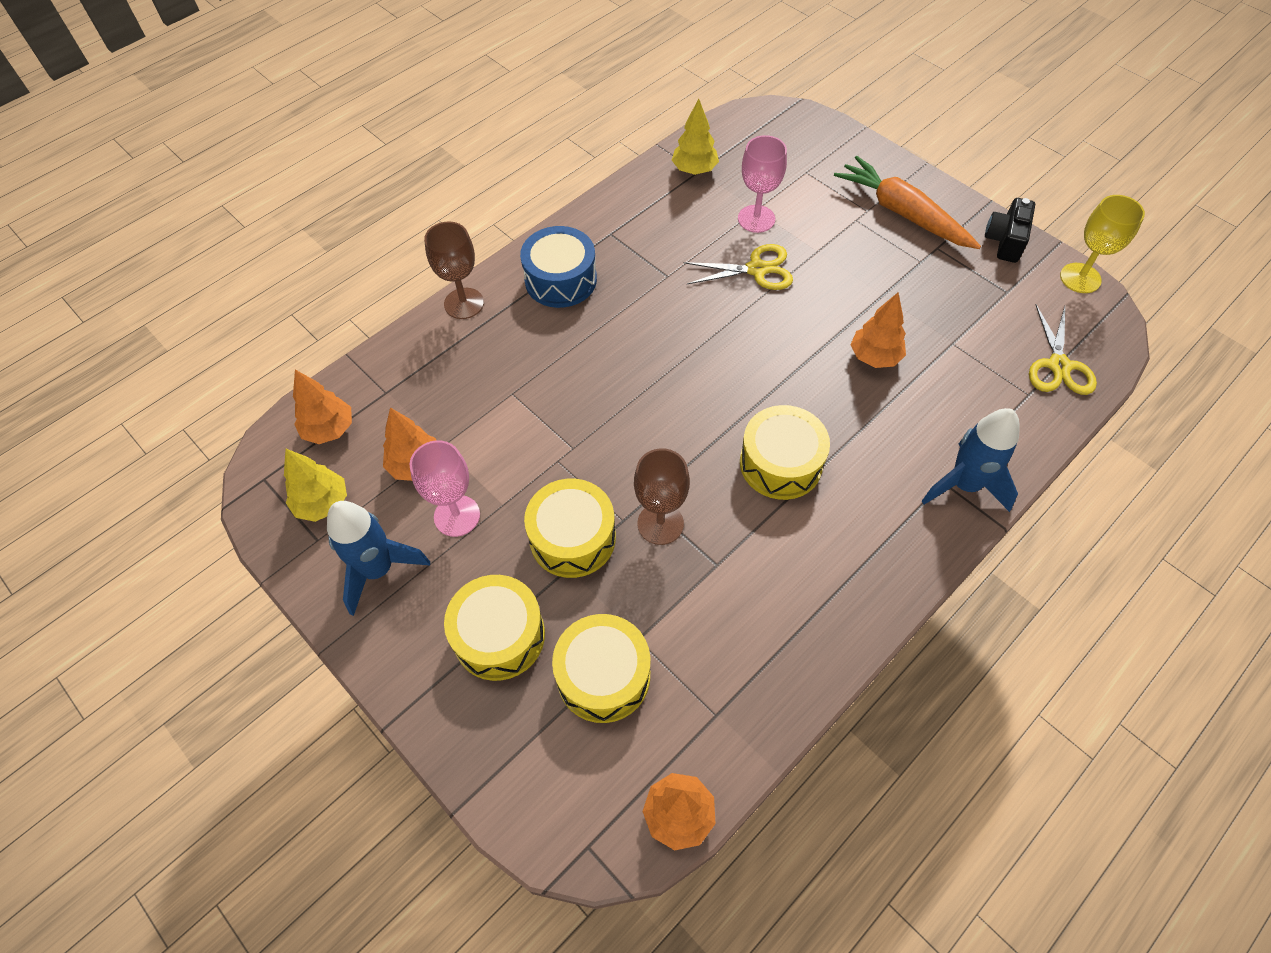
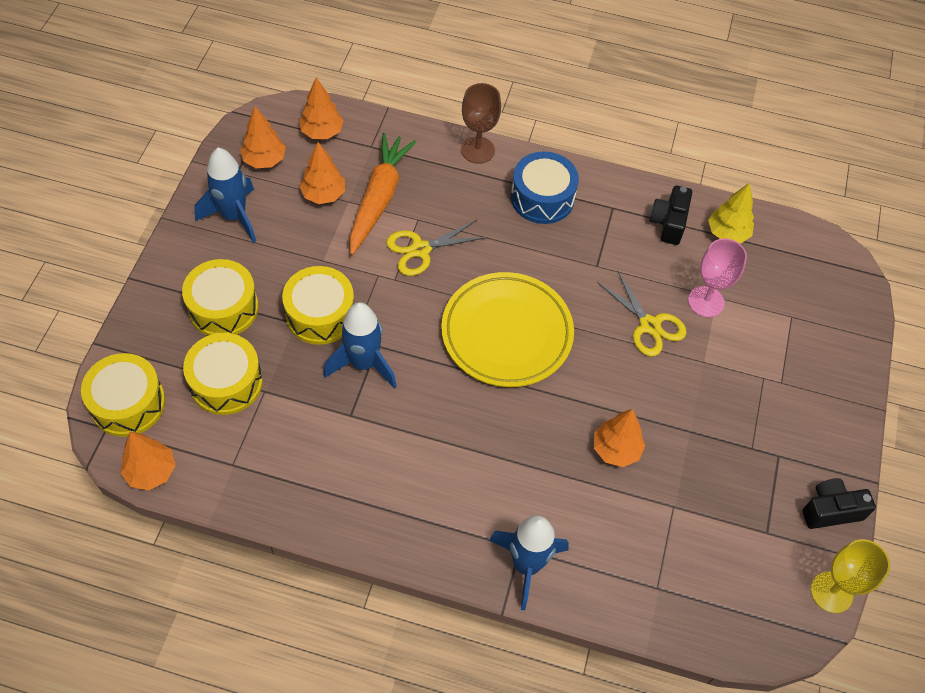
camera: 55 degrees right, 0 degrees up
yellow tree [284,449,347,522] -> orange tree [240,106,286,168]
pink goblet [409,440,480,537] -> none
brown goblet [634,448,690,545] -> blue rocket [323,302,397,388]
yellow drum [740,405,830,500] -> yellow drum moved to [81,353,166,437]
orange carrot [834,156,981,249] -> orange carrot moved to [349,133,416,255]
yellow scissors [1029,304,1097,395] -> yellow scissors moved to [386,220,487,276]
none -> yellow plate [441,272,574,387]
none -> black camera [650,185,692,245]

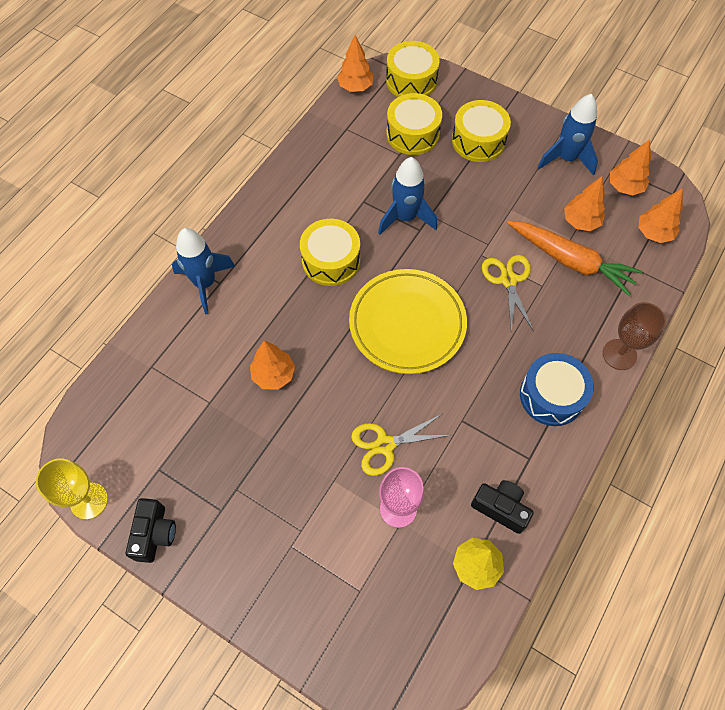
camera: 110 degrees right, 5 degrees up
yellow drum [282,266,354,345] -> yellow drum moved to [300,219,360,286]

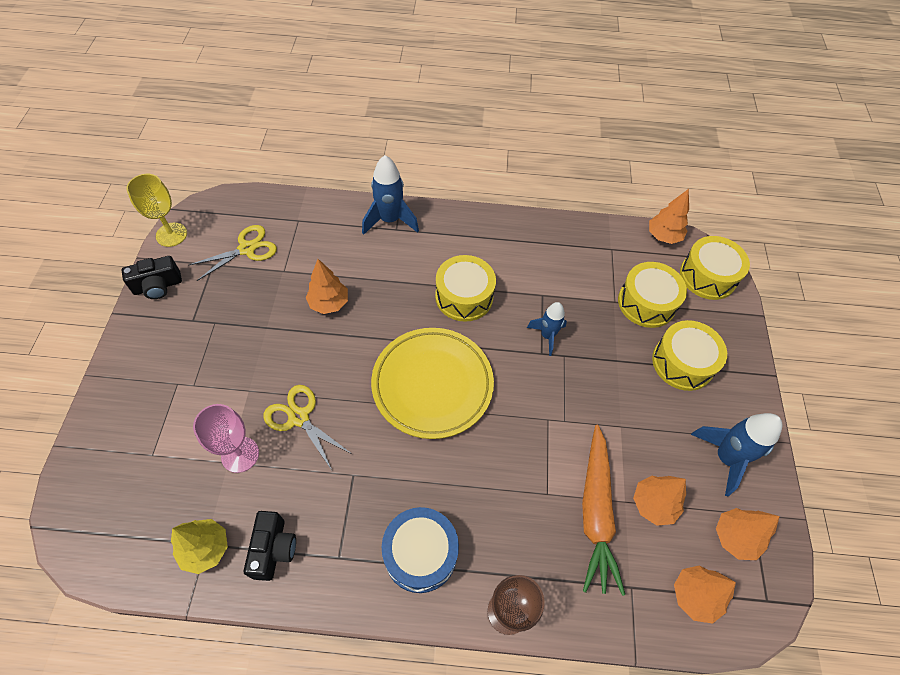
camera: 60 degrees right, 5 degrees down
blue rocket [378,157,437,235] -> blue rocket [527,302,567,356], size x0.64
yellow scissors [482,255,534,332] -> yellow scissors moved to [189,225,277,281]

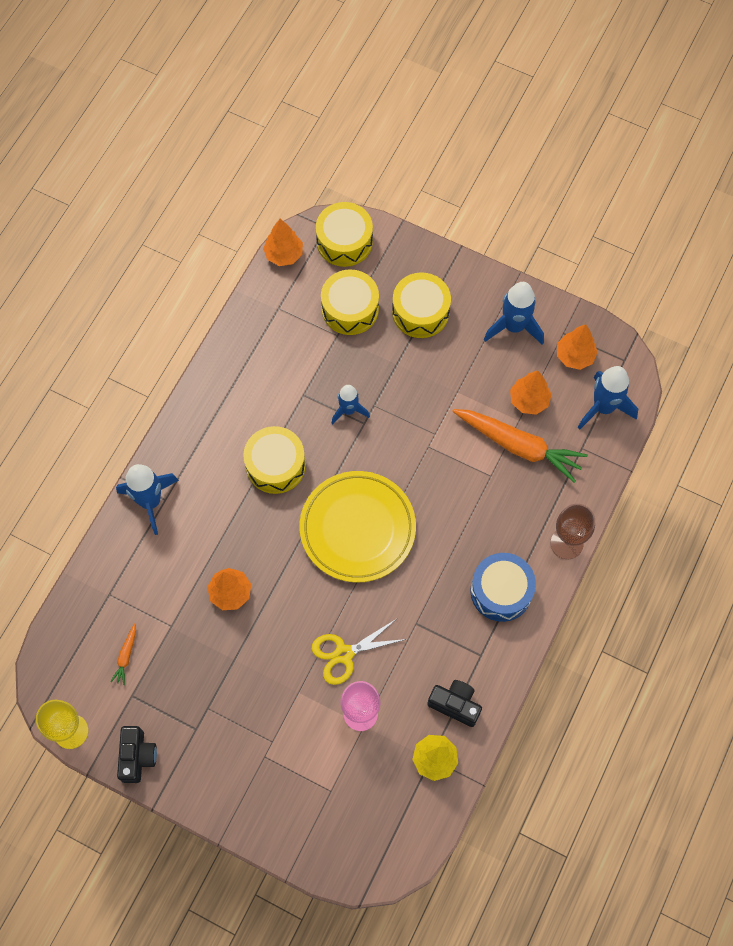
camera: 65 degrees left, 10 degrees up
yellow scissors [189,225,277,281] -> orange carrot [111,623,136,685]
orange tree [674,565,736,624] -> blue rocket [578,366,638,430]

